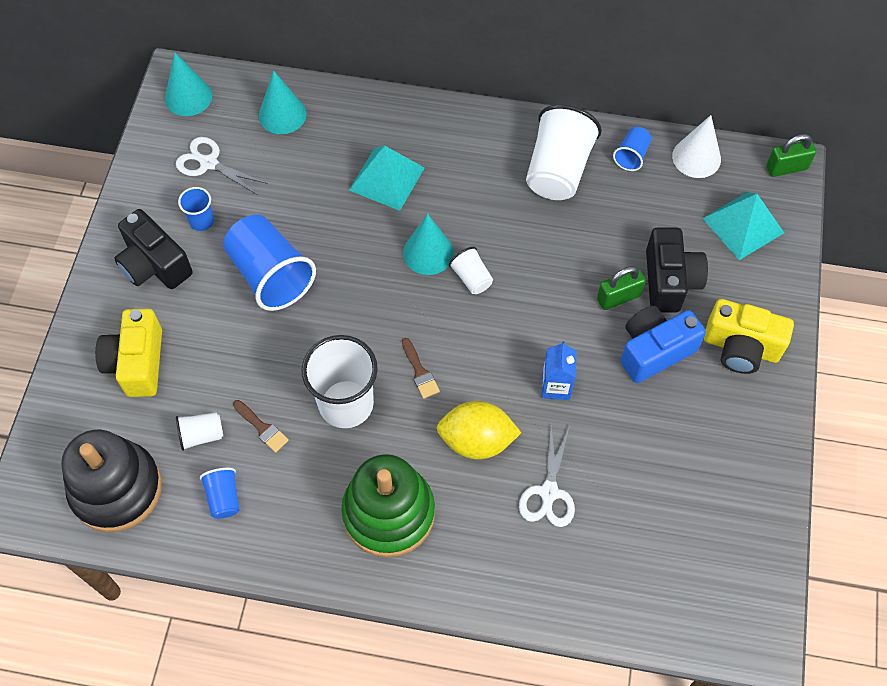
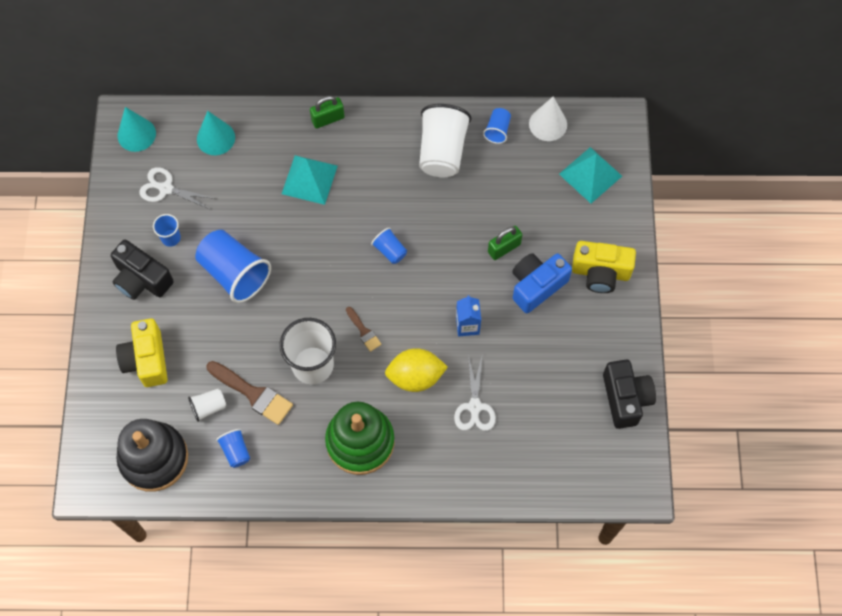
camera: 10 degrees left, 5 degrees up
brown brush [233,400,289,453] -> brown brush [207,361,293,425], size x1.81
turquoise cone [403,214,454,275] -> none
white cup [449,247,493,294] -> blue cup [371,228,407,264]
black camera [646,227,708,313] -> black camera moved to [603,359,656,429]
green padlock [766,134,817,177] -> green padlock moved to [310,96,345,129]

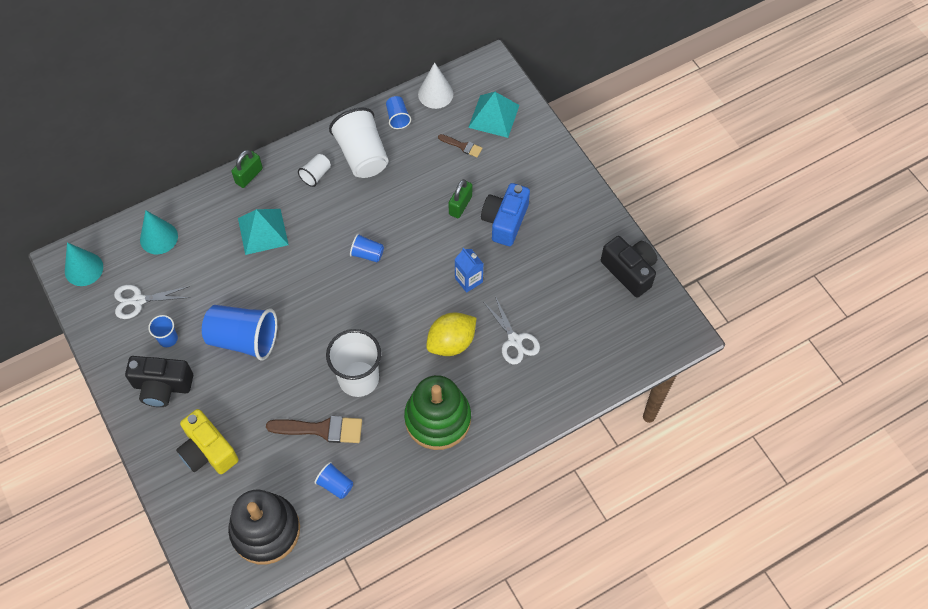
camera: 30 degrees left, 5 degrees down
white cup [188,389,226,422] -> white cup moved to [298,154,331,187]
brown brush [346,307,381,352] -> brown brush moved to [438,134,483,157]
yellow camera [572,241,636,293] -> none

